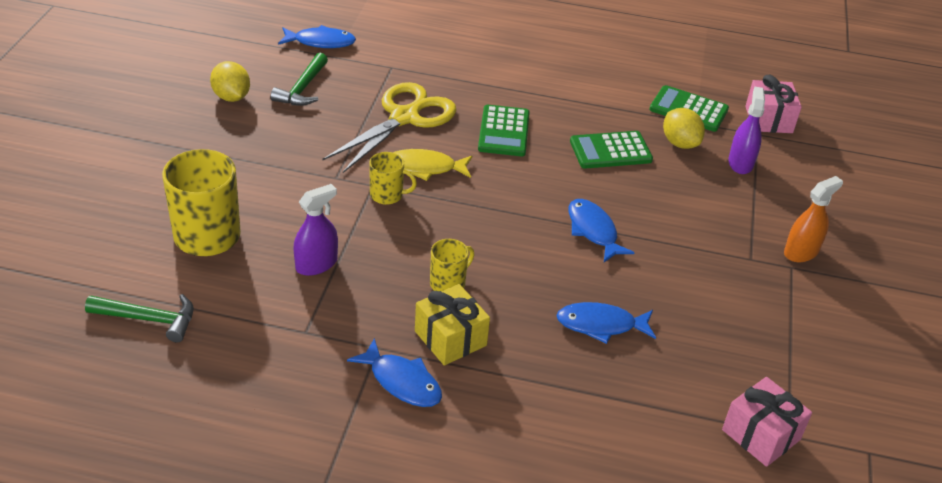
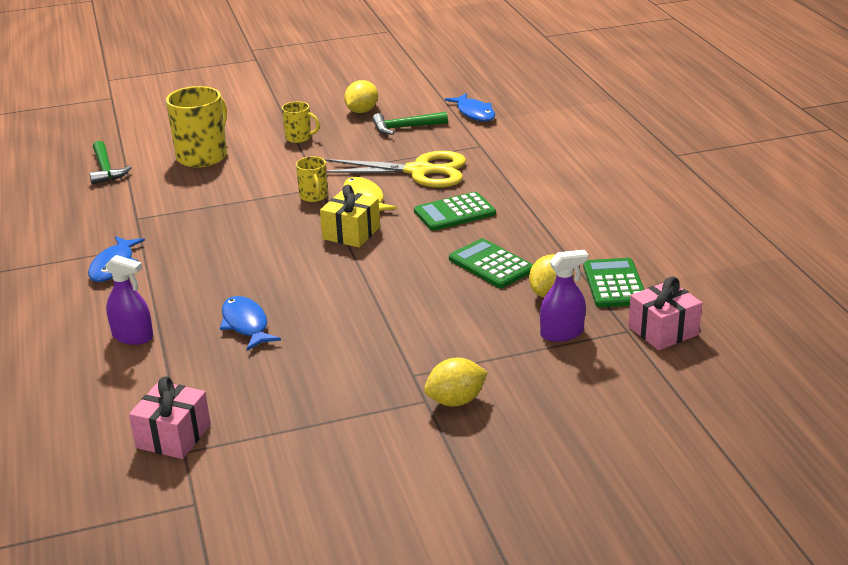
camera: 65 degrees right, 10 degrees down
purple spray bottle [293,184,338,276] -> purple spray bottle moved to [105,255,153,345]
yellow gift [415,284,490,366] -> yellow gift moved to [320,185,380,247]
yellow mug [430,239,474,291] -> yellow mug moved to [282,101,320,143]
blue fish [569,199,635,262] -> none
orange spray bottle [784,176,843,262] -> yellow lemon [424,358,488,407]

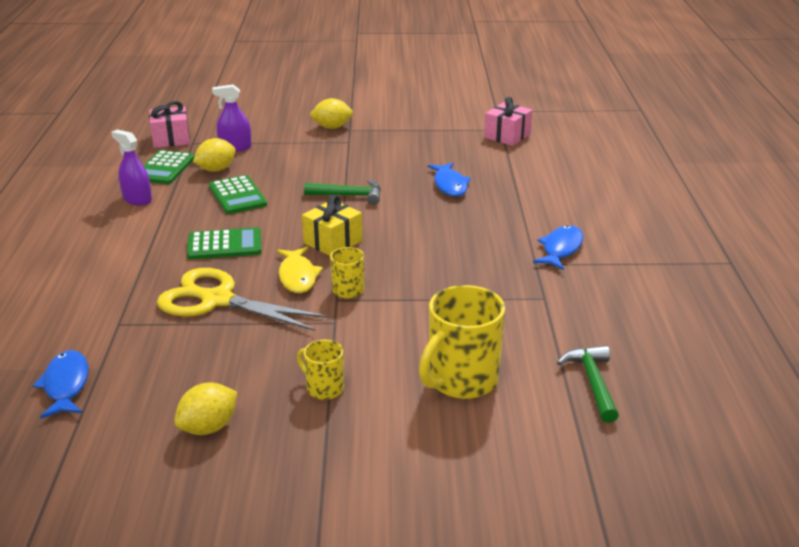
camera: 165 degrees left, 0 degrees up
purple spray bottle [105,255,153,345] -> purple spray bottle moved to [111,129,152,206]
green hammer [372,112,448,135] -> green hammer moved to [304,179,381,205]

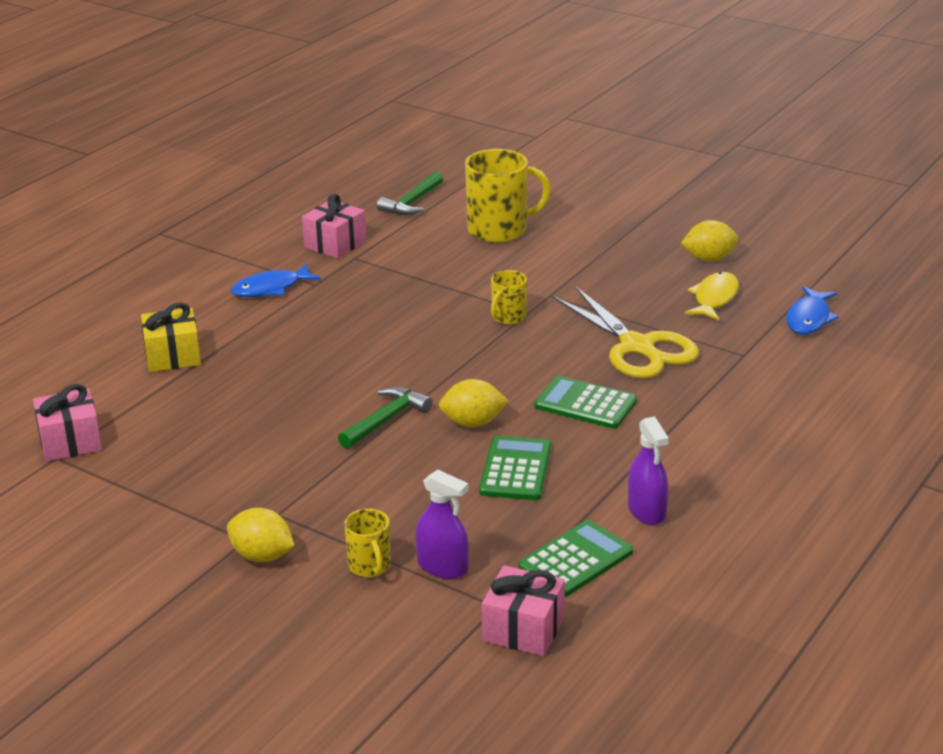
camera: 145 degrees left, 0 degrees up
yellow lemon [193,138,236,172] -> yellow lemon moved to [439,379,508,427]
yellow fish [277,247,323,293] -> yellow fish moved to [685,272,739,321]
yellow mug [297,340,344,400] -> yellow mug moved to [344,509,391,577]
yellow gift [302,195,362,256] -> yellow gift moved to [141,303,201,372]
green hammer [304,179,381,205] -> green hammer turned 90 degrees clockwise [338,387,433,449]
blue fish [428,163,471,197] -> none
none -> pink gift [302,194,366,259]

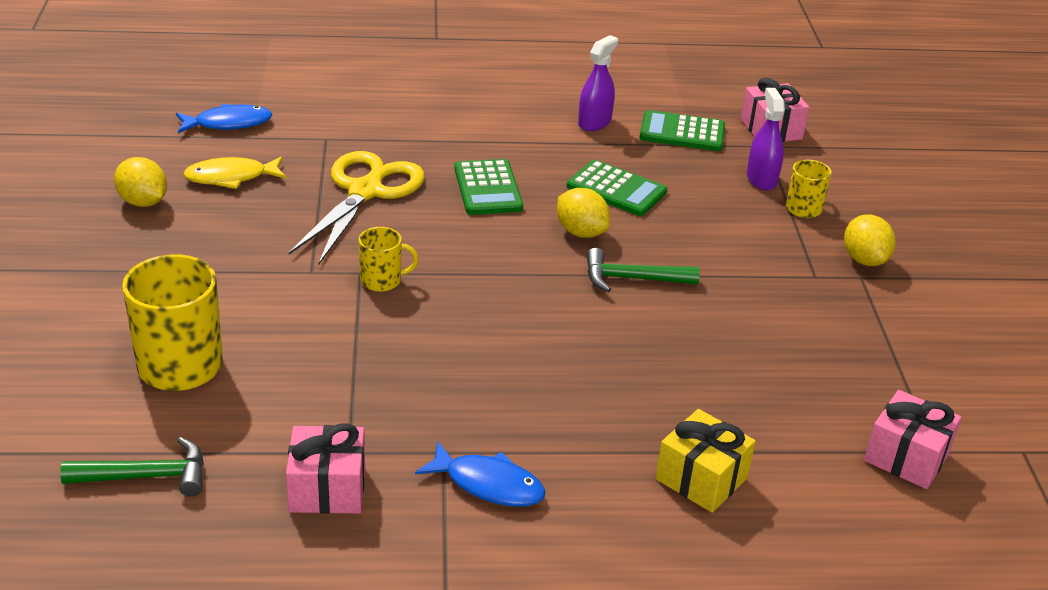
camera: 130 degrees left, 5 degrees up
green calculator [479,436,551,500] -> green calculator turned 120 degrees counterclockwise [567,160,667,216]

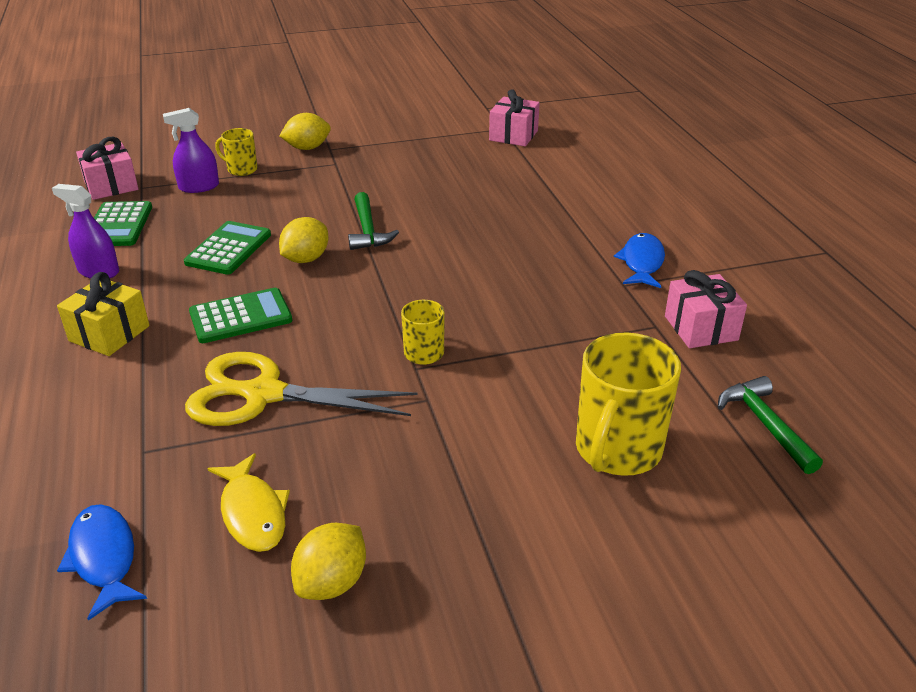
camera: 100 degrees left, 0 degrees up
yellow gift [656,409,756,513] -> yellow gift moved to [57,272,150,356]

